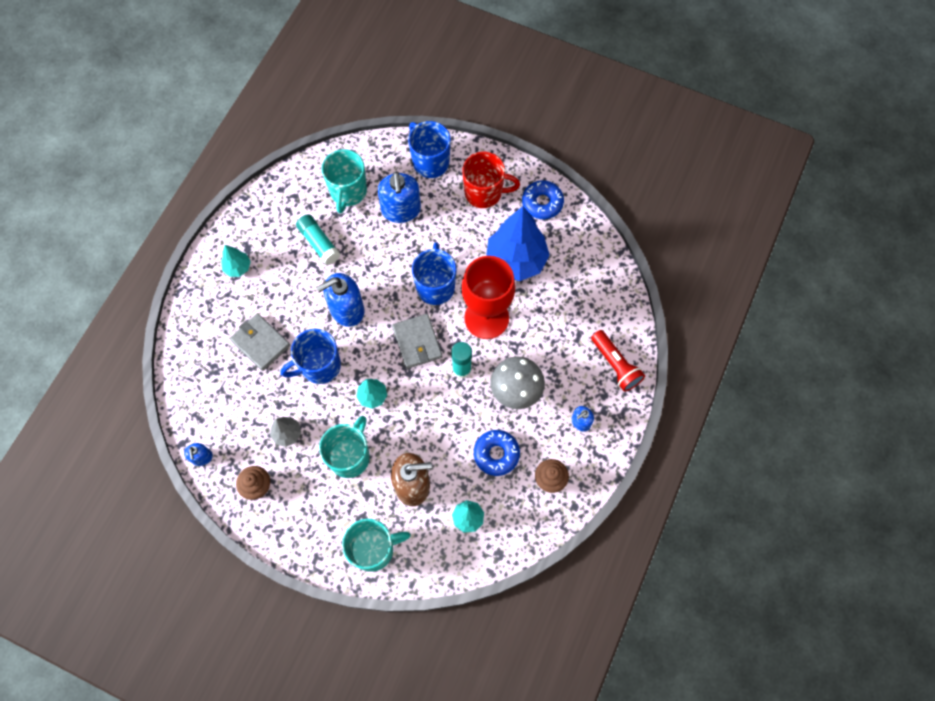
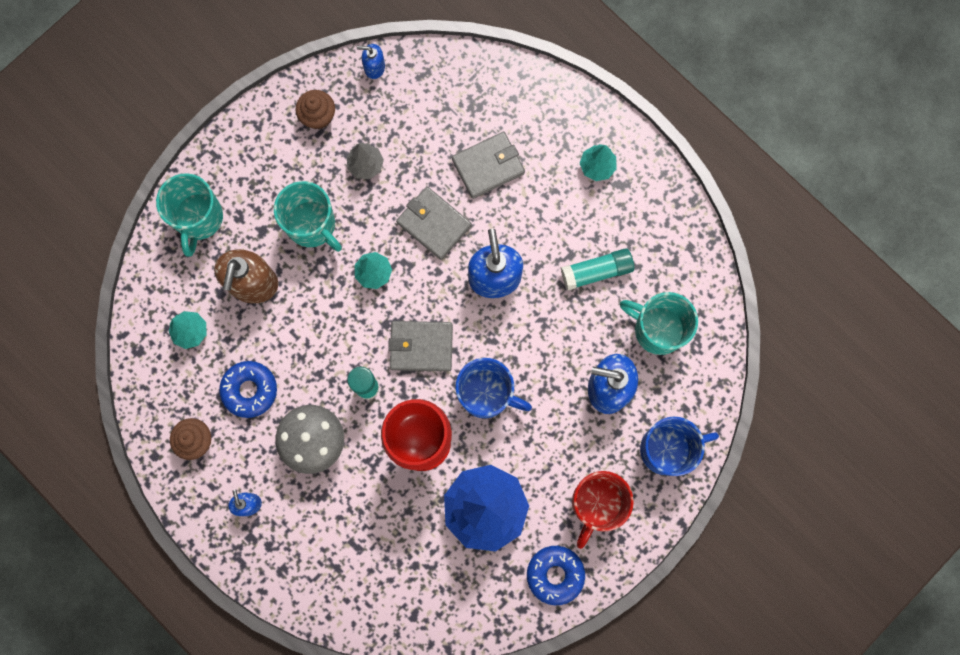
camera: 110 degrees right, 10 degrees up
blue mug [280,329,341,384] -> grey wallet [396,187,472,260]
red flashlight [591,330,645,392] -> none

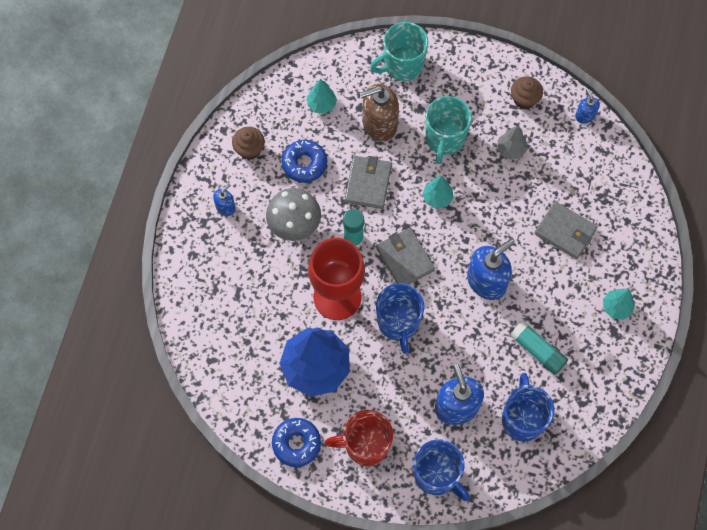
camera: 60 degrees right, 10 degrees down
grey wallet [396,187,472,260] -> grey wallet moved to [345,156,392,209]
turquoise mug [620,292,698,355] -> blue mug [502,373,555,442]

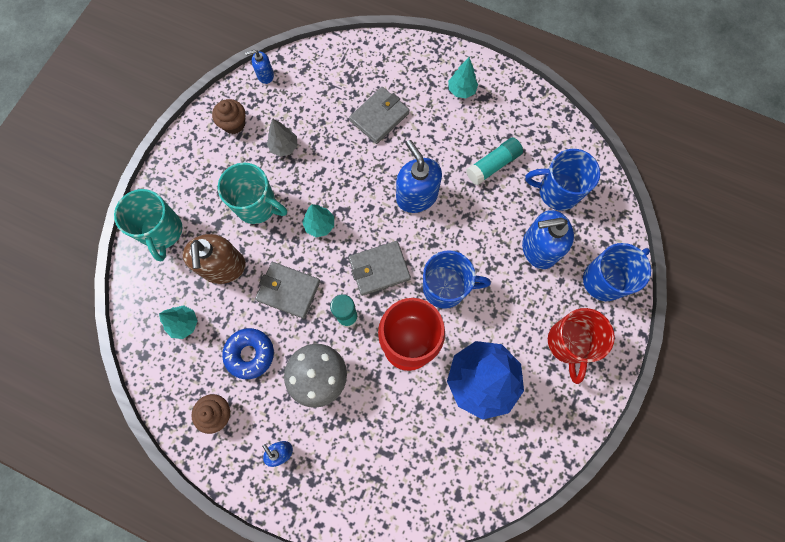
camera: 80 degrees left, 5 degrees up
blue donut [272,418,321,467] -> none

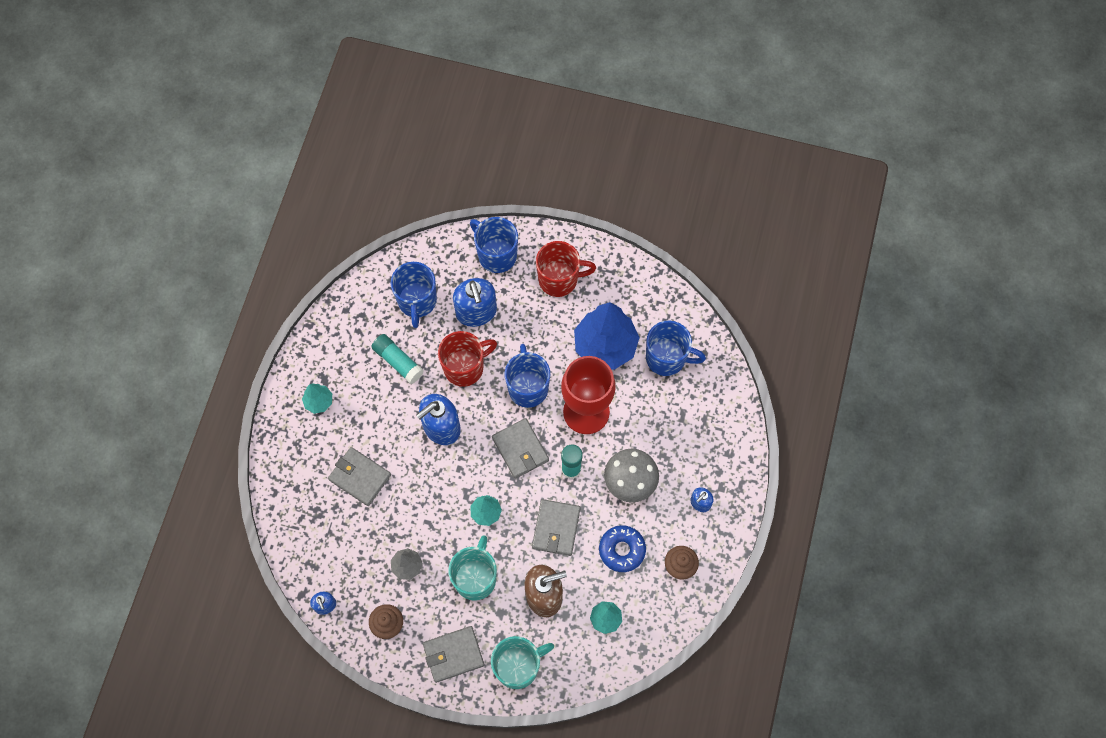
camera: 100 degrees left, 5 degrees down
none -> grey wallet [423,626,485,683]
none -> red mug [438,331,497,387]
none -> blue mug [646,320,706,376]

